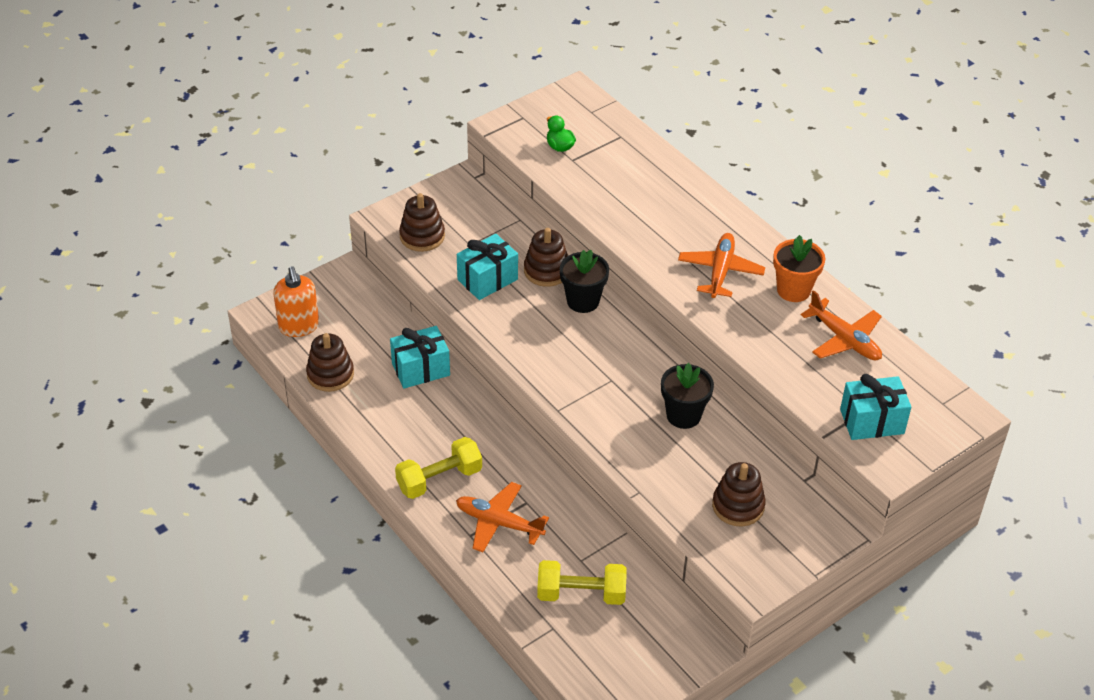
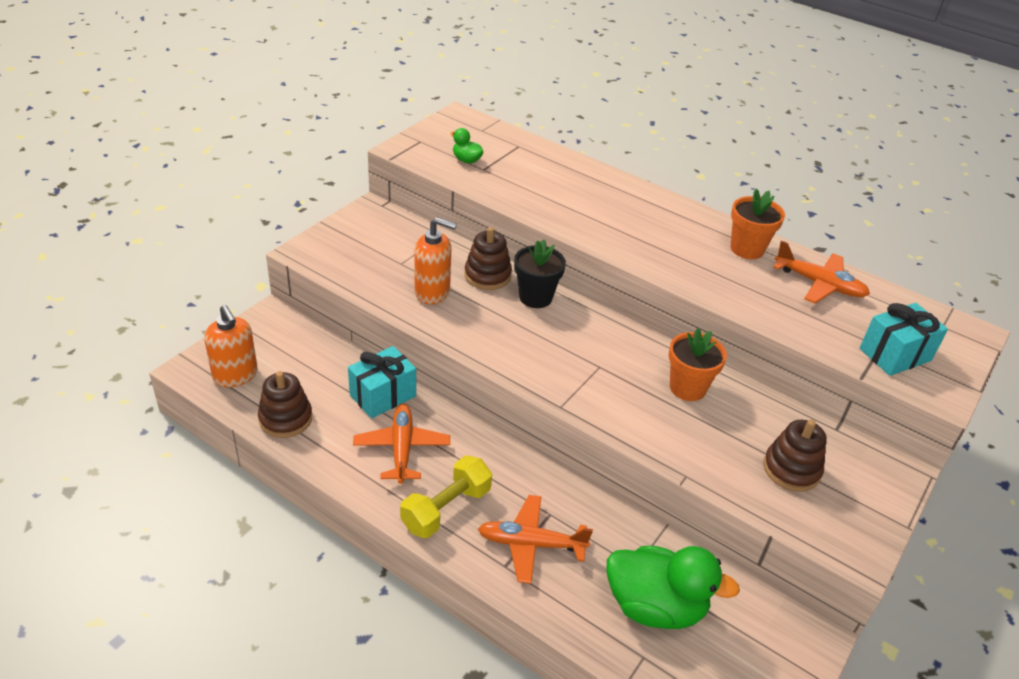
camera: 20 degrees left, 5 degrees down
brown stacking toy [399,193,445,252] -> none
turquoise gift [457,234,518,300] -> orange soap dispenser [414,217,457,304]
yellow dumbbell [537,560,627,605] -> green duck [607,546,740,629]
black flower pot [661,363,714,429] -> orange flower pot [669,328,727,401]
orange plane [678,233,765,298] -> orange plane moved to [353,403,450,484]

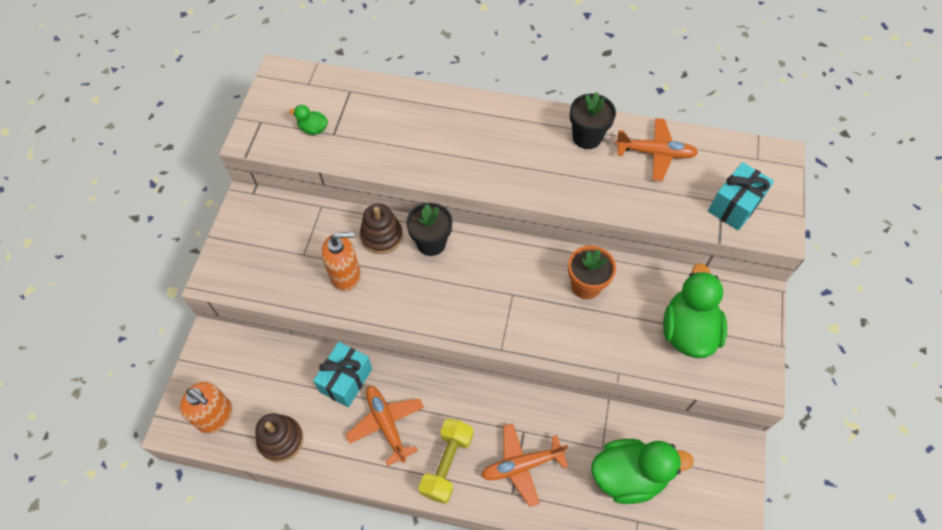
camera: 20 degrees left, 20 degrees up
orange flower pot [731,189,785,259] -> black flower pot [570,92,616,149]
brown stacking toy [763,419,827,492] -> green duck [663,263,727,358]

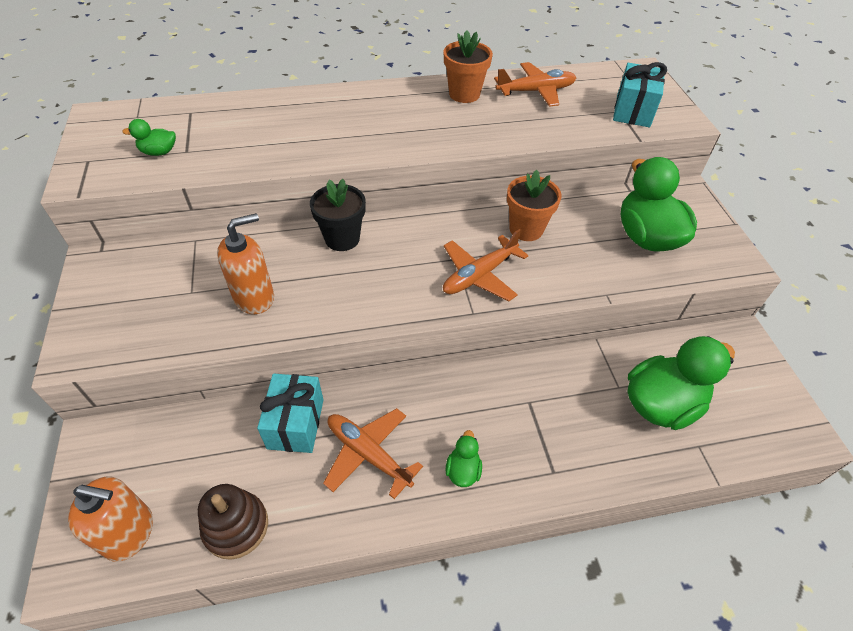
camera: 25 degrees left, 10 degrees down
brown stacking toy [360,204,403,254] -> none
yellow dumbbell [419,418,473,504] -> green duck [445,430,482,487]
orange plane [481,423,568,507] -> orange plane moved to [443,229,529,301]
black flower pot [570,92,616,149] -> orange flower pot [444,30,493,103]

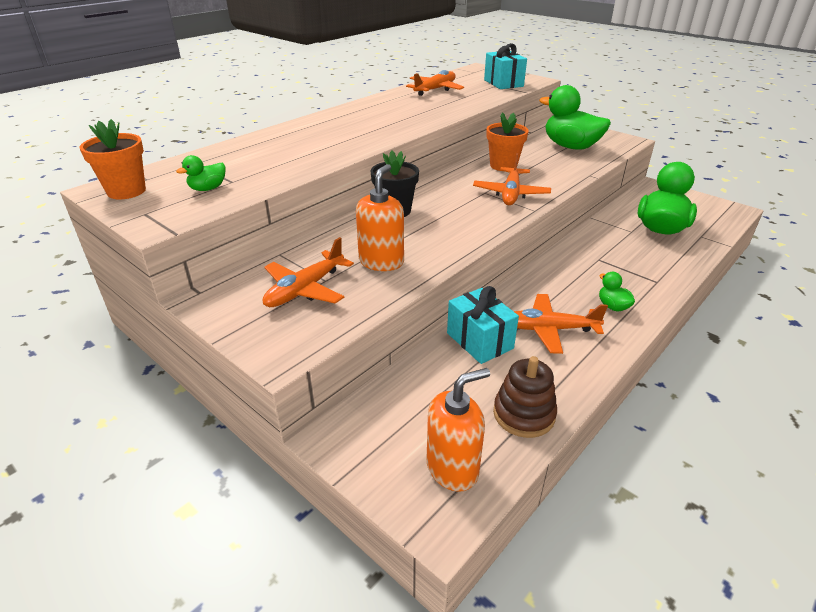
camera: 35 degrees left, 15 degrees down
orange flower pot [444,30,493,103] -> orange flower pot moved to [80,119,146,199]
none -> orange plane [263,237,354,307]

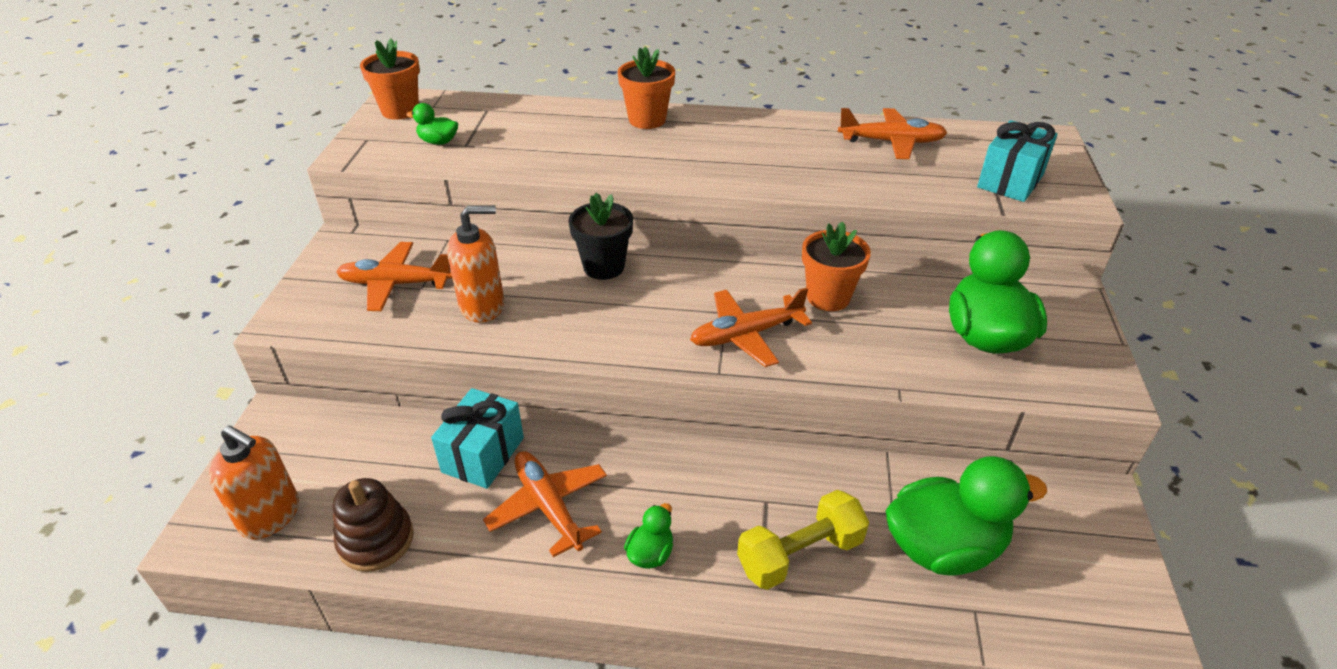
camera: 55 degrees right, 5 degrees up
none -> orange flower pot [618,47,675,129]
none -> yellow dumbbell [737,490,869,590]

